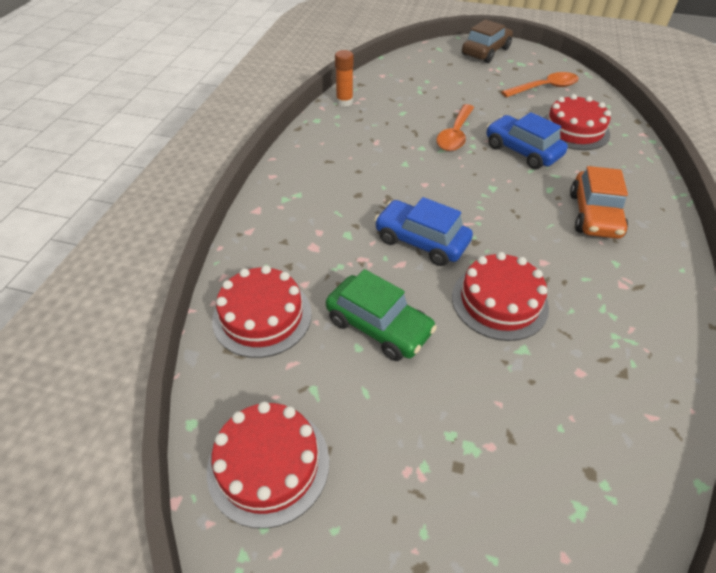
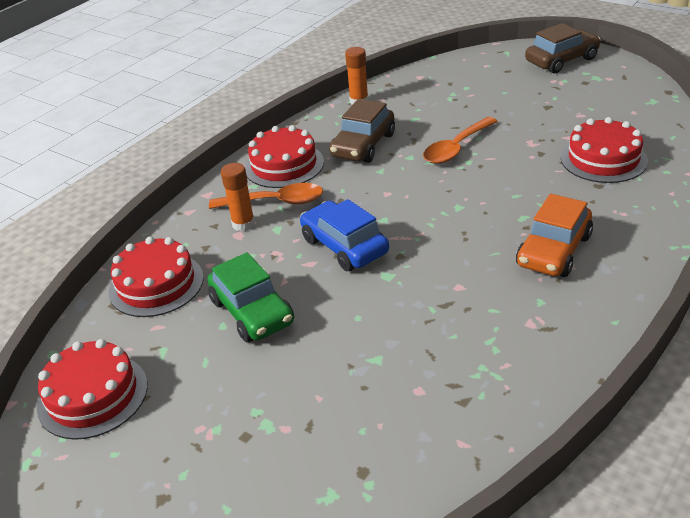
camera: 25 degrees right, 10 degrees down
red cake [452,252,549,341] -> red cake moved to [244,125,324,188]
blue car [487,112,568,169] -> none
orange spoon [501,72,579,98] -> orange spoon moved to [209,183,323,209]
none -> orange glue stick [221,163,255,232]
none -> brown car [329,99,395,163]

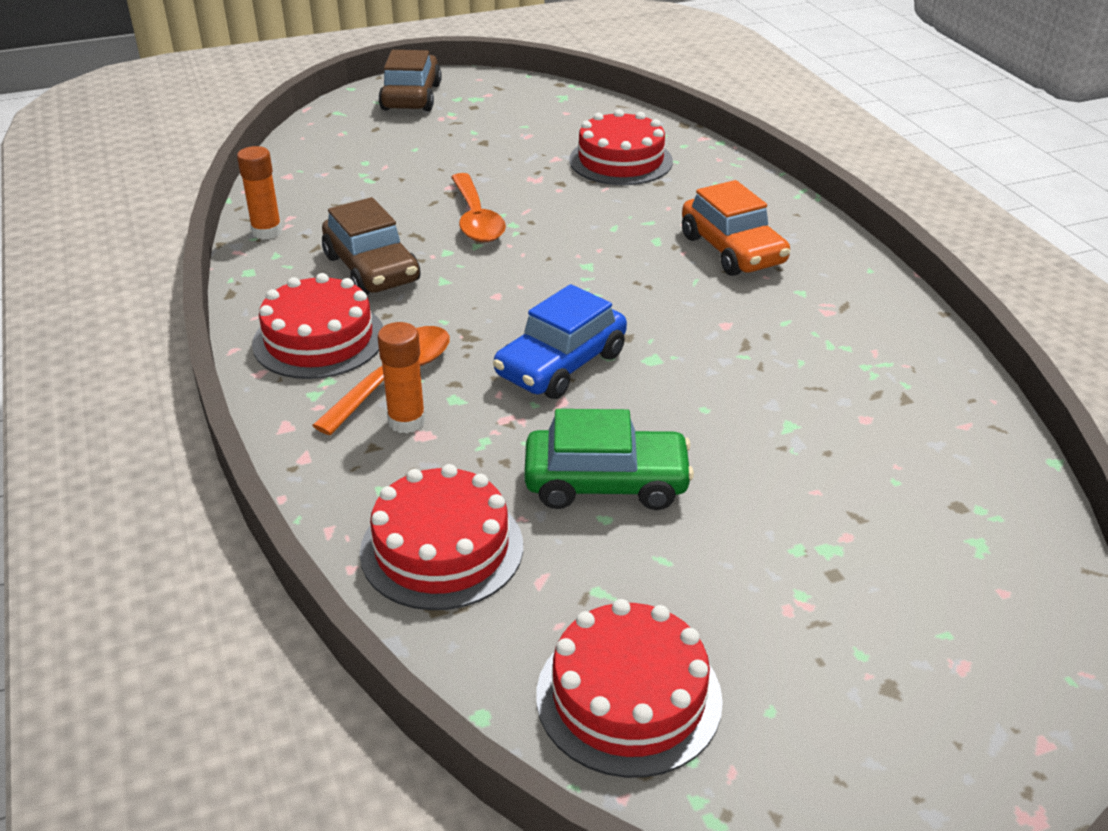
camera: 60 degrees left, 0 degrees up
blue car [300,199,389,271] -> blue car turned 45 degrees counterclockwise [493,284,627,399]

